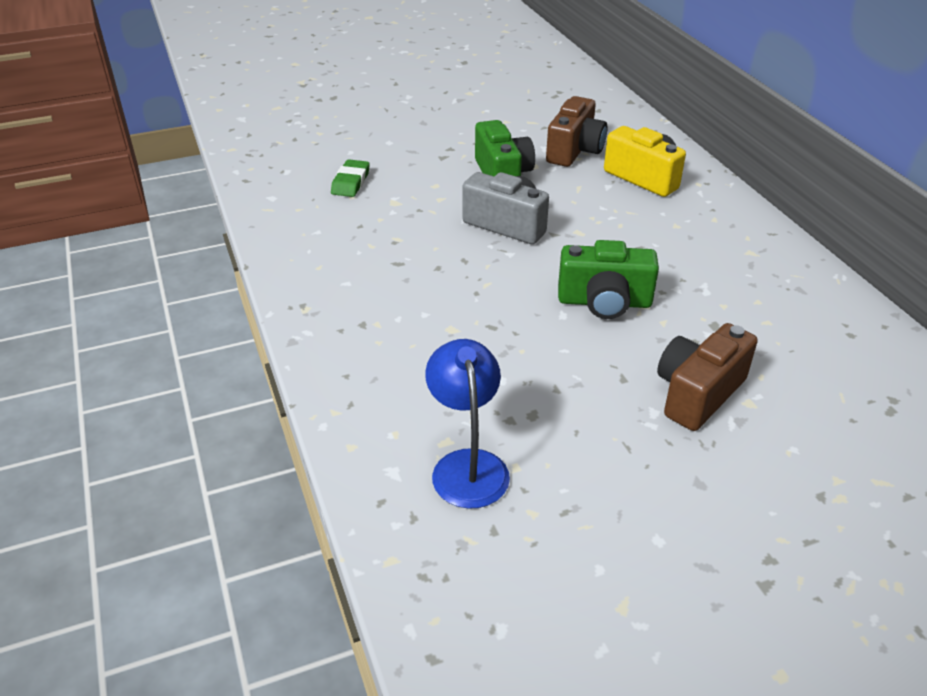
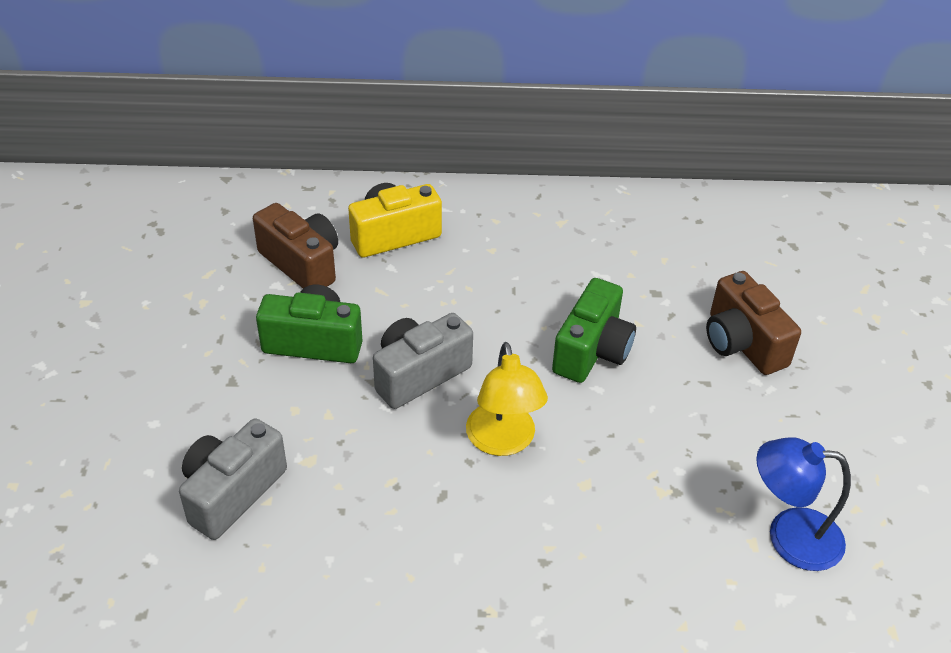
camera: 70 degrees left, 5 degrees up
green eraser [331,159,370,197] -> grey camera [179,418,287,540]
none -> yellow lamp [466,342,548,456]

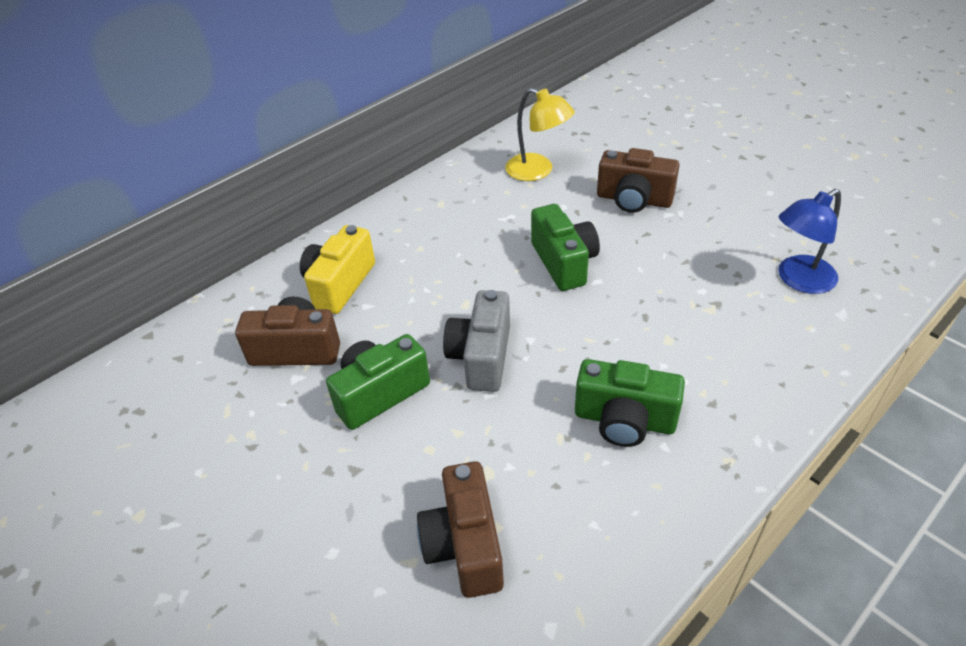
camera: 40 degrees left, 0 degrees up
grey camera [179,418,287,540] -> brown camera [417,461,504,598]
yellow lamp [466,342,548,456] -> yellow lamp moved to [505,88,575,181]
none -> green camera [575,359,685,447]

